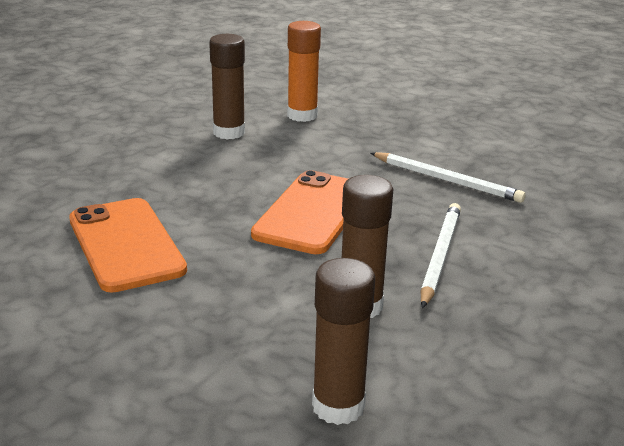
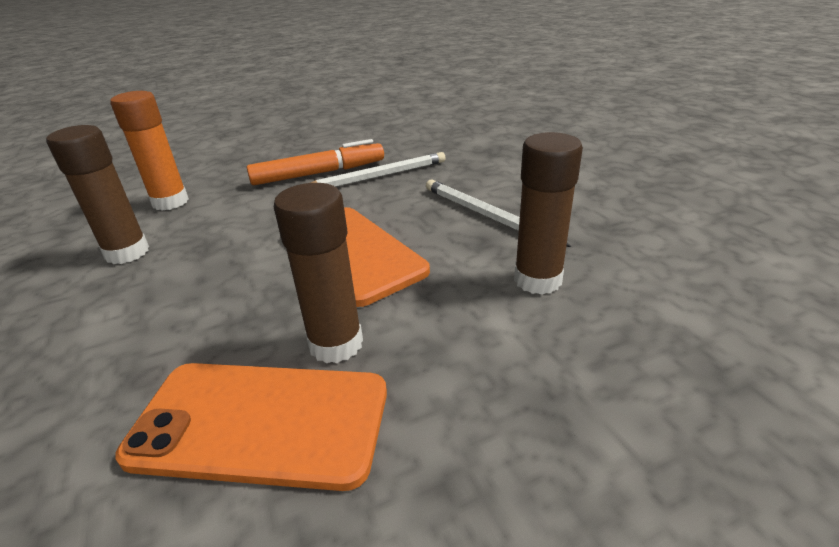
camera: 55 degrees left, 5 degrees up
brown glue stick [312,258,375,425] -> brown glue stick moved to [274,183,363,363]
none -> orange marker [247,139,384,185]

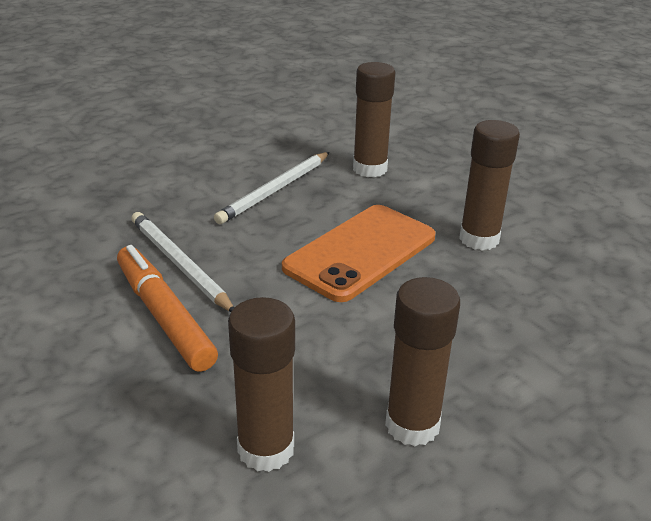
camera: 105 degrees left, 0 degrees up
orange glue stick [110,91,189,211] -> brown glue stick [228,297,295,472]
orange phone [115,363,387,491] -> none

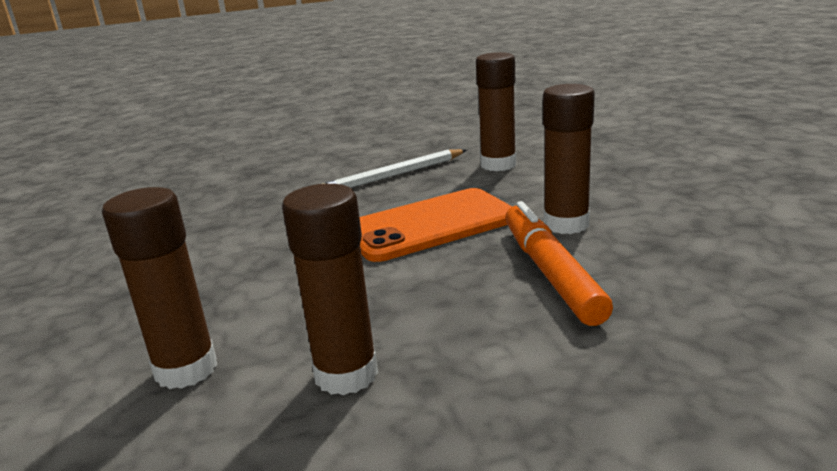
camera: 25 degrees right, 10 degrees down
orange marker [117,245,218,372] -> orange marker moved to [505,201,613,326]
white pencil [131,212,234,312] -> none

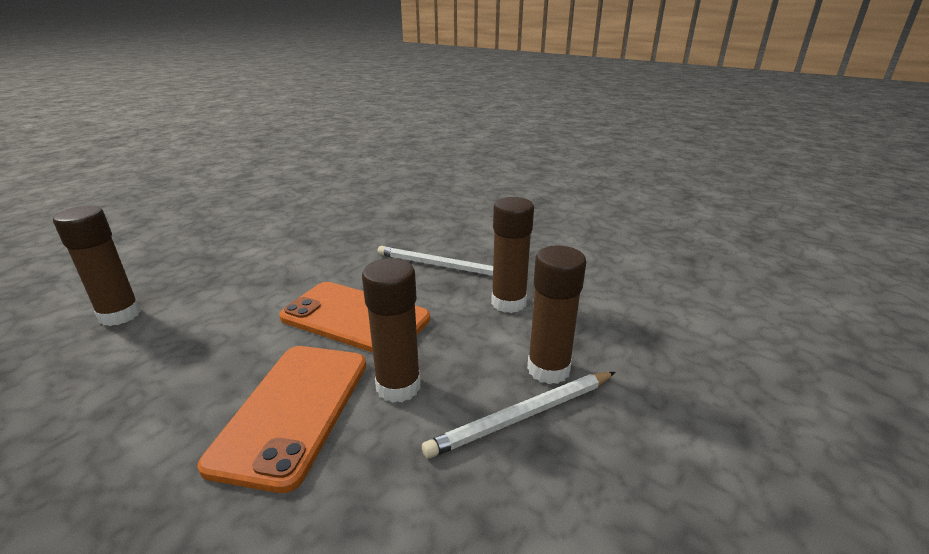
camera: 50 degrees right, 5 degrees up
brown glue stick [282,184,378,395] -> brown glue stick moved to [527,245,586,384]
orange marker [505,201,613,326] -> orange phone [198,346,366,493]
none -> white pencil [422,372,615,458]

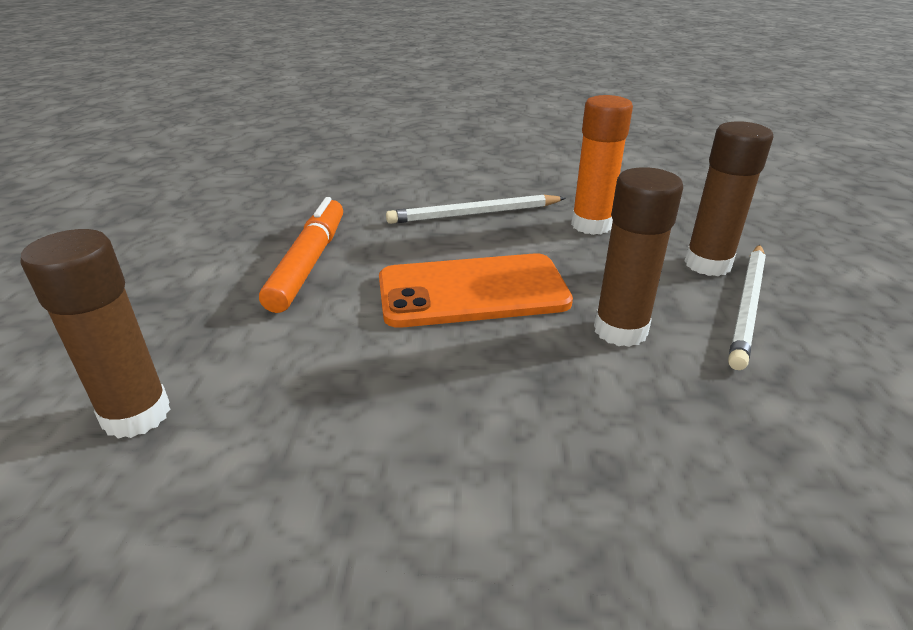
camera: 35 degrees left, 5 degrees up
orange phone [198,346,366,493] -> none
brown glue stick [491,197,534,313] -> orange glue stick [571,95,633,235]
none -> orange marker [259,197,343,313]

